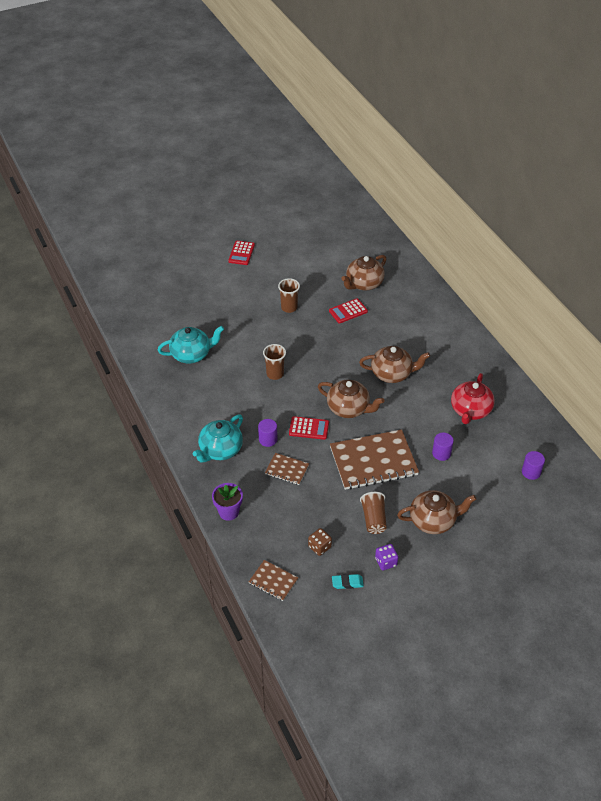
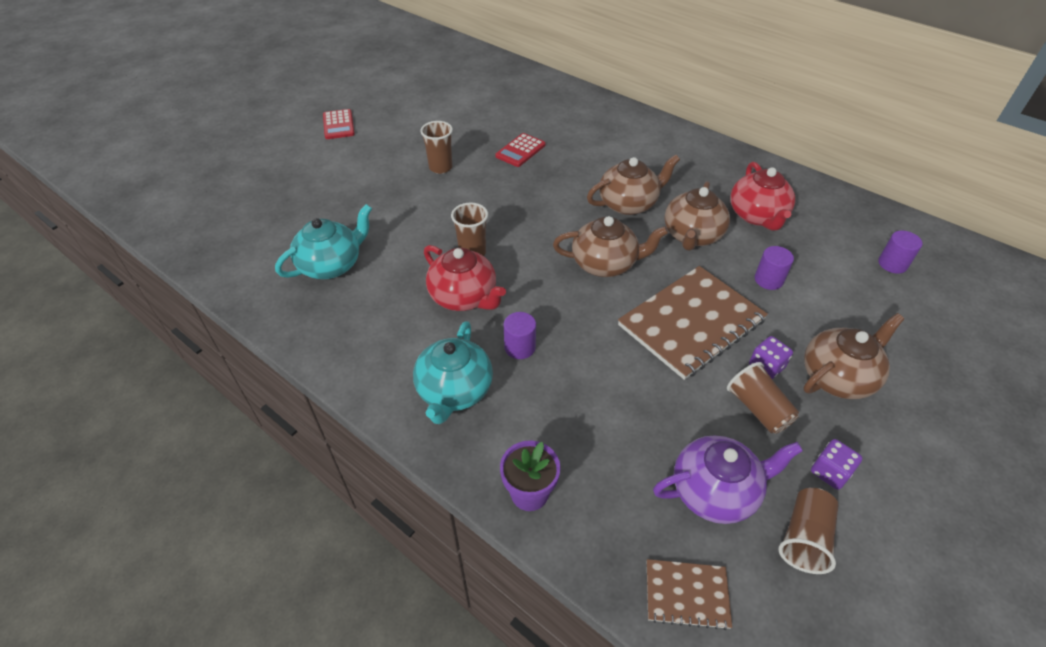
camera: 25 degrees left, 0 degrees up
brown notebook [265,453,309,485] -> none
red calculator [289,416,329,440] -> none
brown dice [308,528,332,556] -> purple teapot [653,435,803,524]
turquoise eraser [332,574,364,589] -> brown cup [778,488,839,574]
brown teapot [341,255,386,290] -> brown teapot moved to [664,181,730,251]
none -> red teapot [424,245,506,311]
none -> purple dice [749,336,793,379]

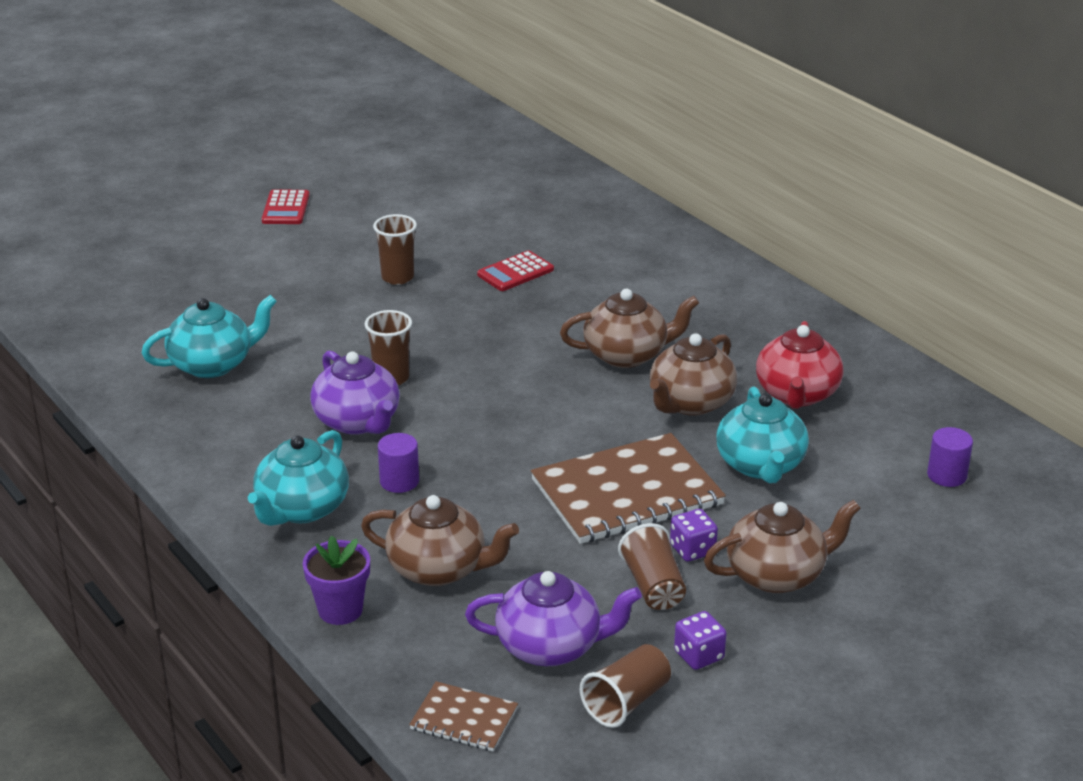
camera: 15 degrees right, 15 degrees down
red teapot [424,245,506,311] -> purple teapot [310,350,400,435]
brown teapot [553,216,668,277] -> brown teapot moved to [361,495,519,586]
purple cylinder [755,246,794,290] -> turquoise teapot [716,387,809,483]

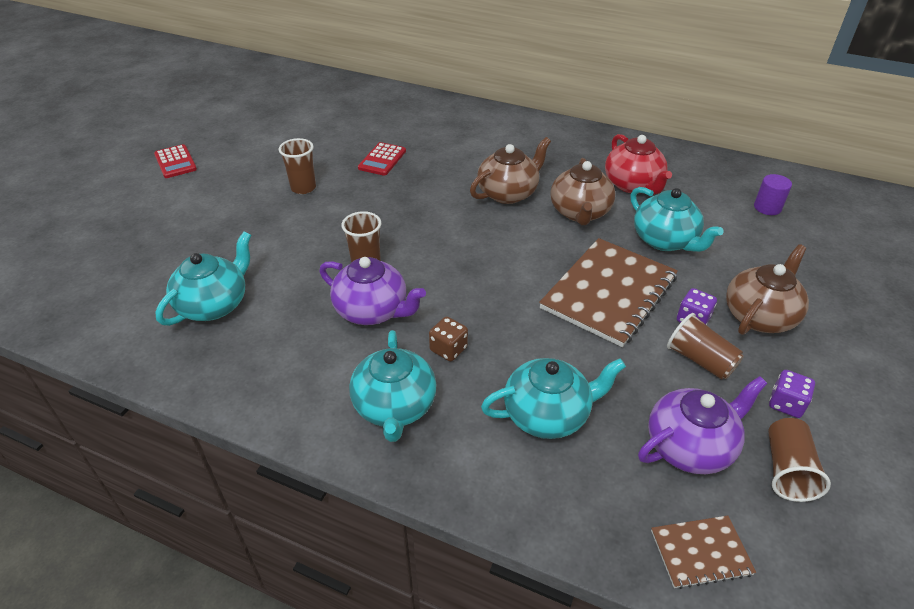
camera: 30 degrees left, 10 degrees up
purple flower pot [303,536,370,625] -> none
brown teapot [361,495,519,586] -> turquoise teapot [481,358,626,439]
purple cylinder [378,433,419,493] -> brown dice [429,317,468,361]

